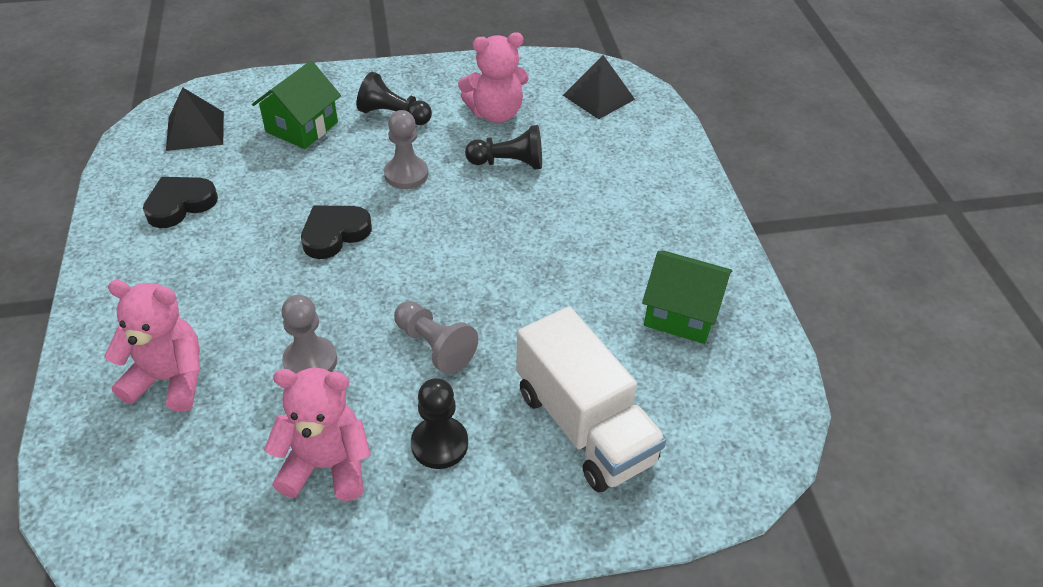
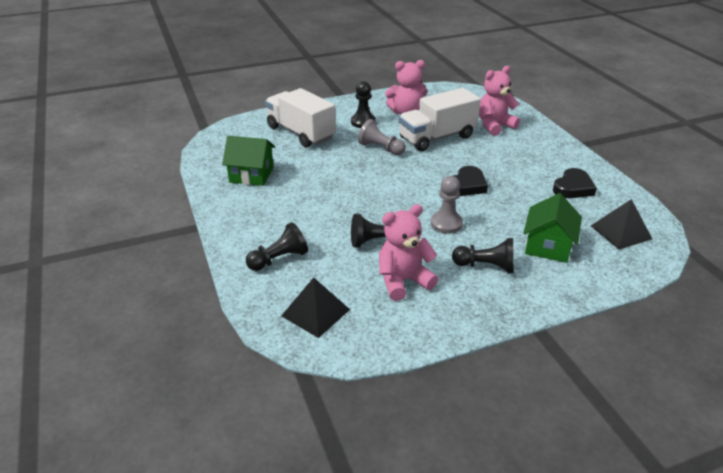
camera: 170 degrees right, 10 degrees down
pink teddy bear [104,280,201,412] -> pink teddy bear turned 150 degrees clockwise [479,66,520,136]
grey pawn [281,295,337,374] -> white truck [399,88,481,151]
none -> black pawn [246,222,308,271]

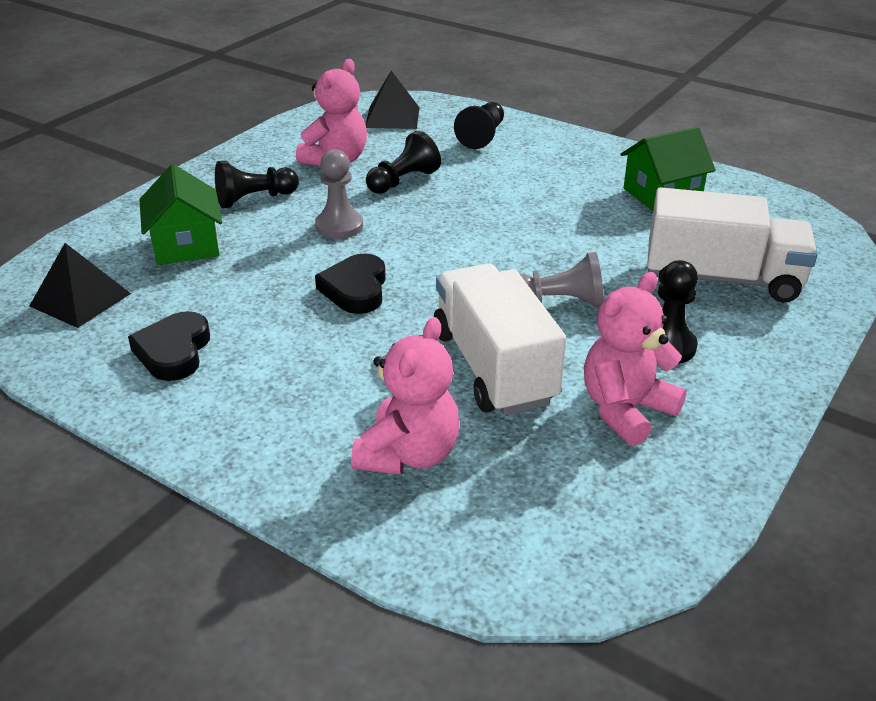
camera: 145 degrees right, 0 degrees up
white truck [399,88,481,151] -> white truck turned 45 degrees counterclockwise [434,264,566,415]

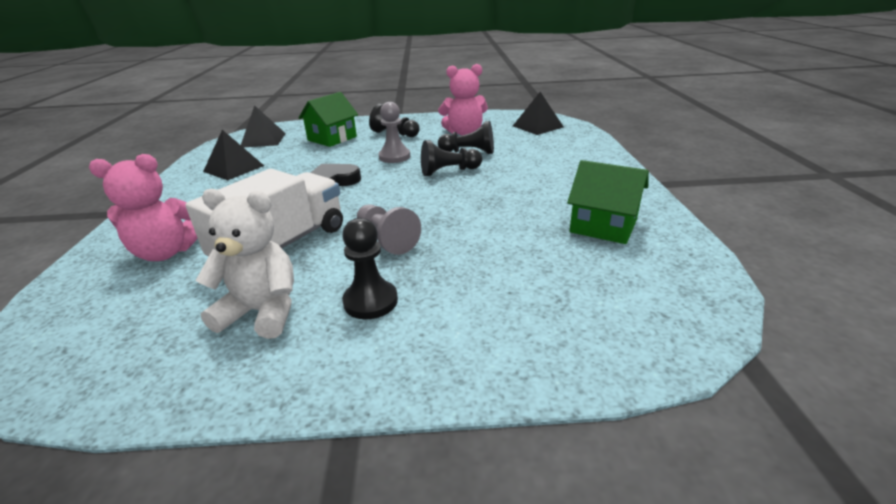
camera: 55 degrees right, 5 degrees down
black heart [128,311,210,381] -> black pyramid [203,130,264,180]
black pawn [454,102,504,149] -> black pawn moved to [421,140,482,176]
pink teddy bear [584,272,687,446] -> white teddy bear [196,189,294,339]
white truck [647,187,818,302] -> none

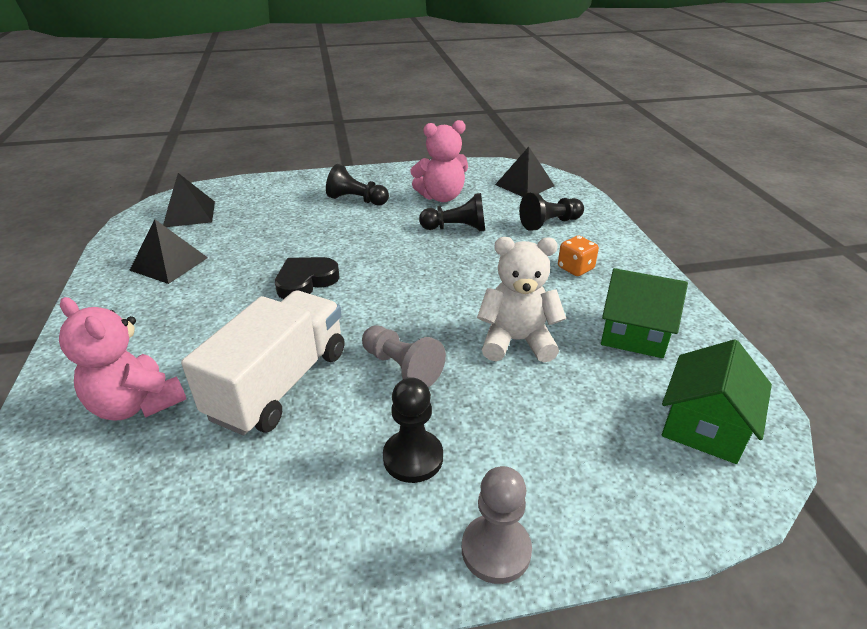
camera: 10 degrees left, 5 degrees up
pink teddy bear [89,154,198,261] -> pink teddy bear turned 60 degrees clockwise [59,297,186,421]
white teddy bear [196,189,294,339] -> white teddy bear moved to [477,237,566,363]
green house [299,92,358,147] -> green house moved to [662,339,772,464]
grey pawn [379,102,410,163] -> grey pawn moved to [462,466,532,584]
black pawn [421,140,482,176] -> black pawn moved to [519,192,584,231]
none -> orange dice [558,236,599,276]

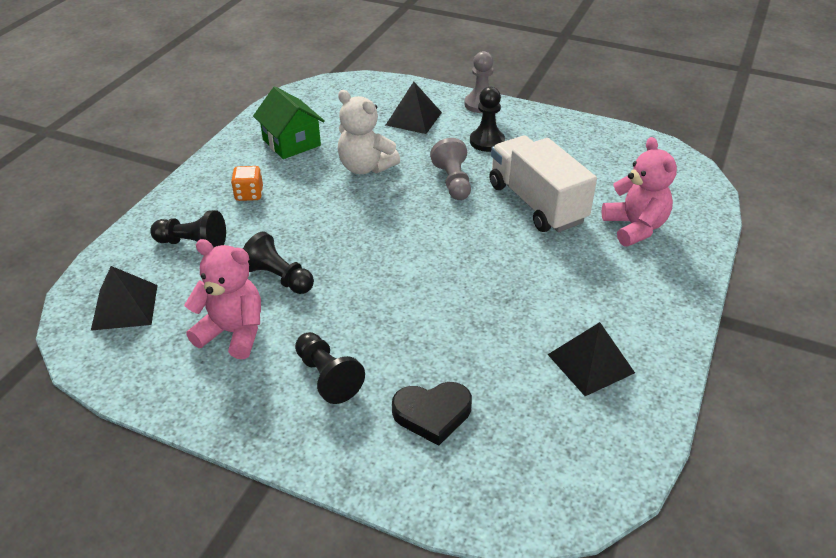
camera: 145 degrees left, 5 degrees up
black pyramid [163,173,215,227] -> black pyramid moved to [386,82,442,134]
white truck [181,291,344,435] -> white truck turned 90 degrees clockwise [489,136,597,232]
black heart [275,257,340,299] -> black heart moved to [392,382,472,446]
green house [662,339,772,464] -> none

